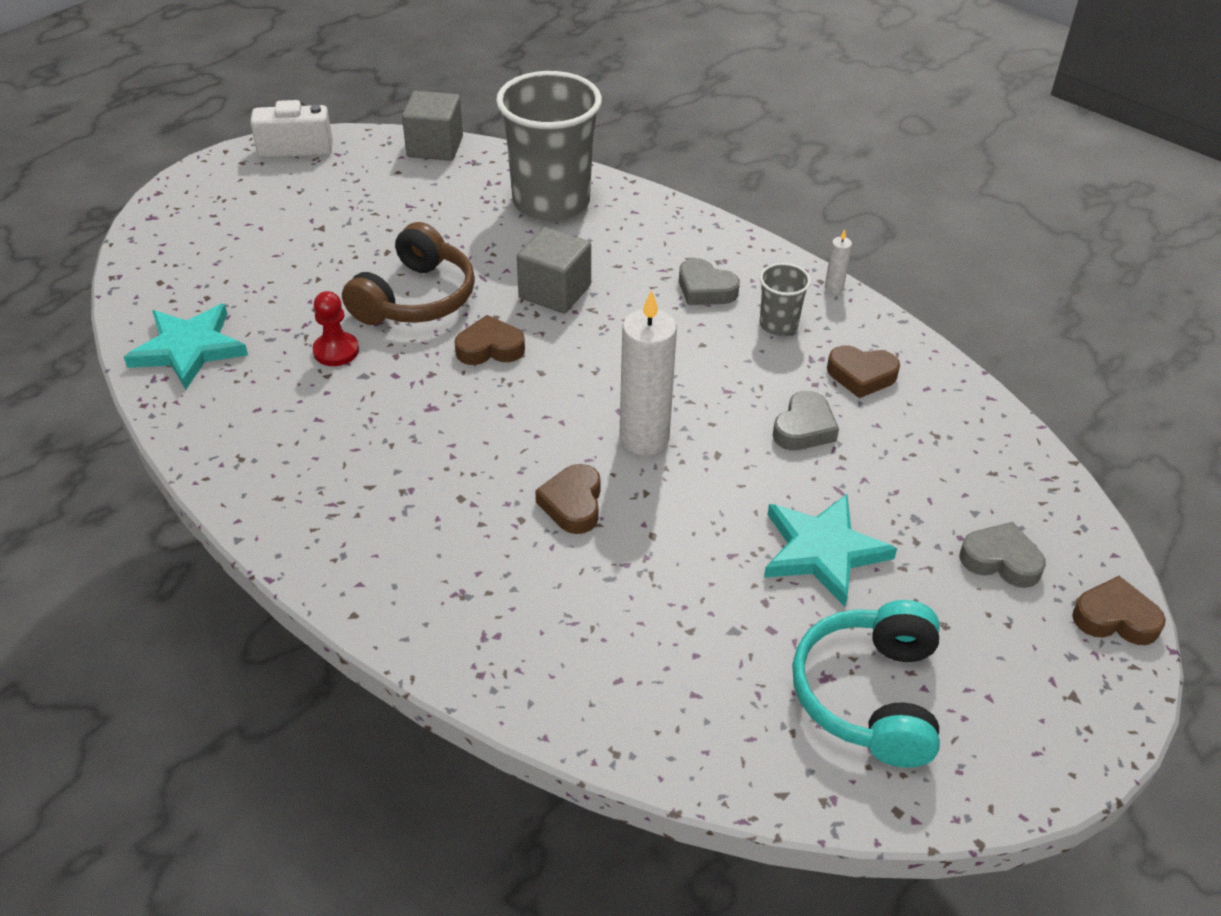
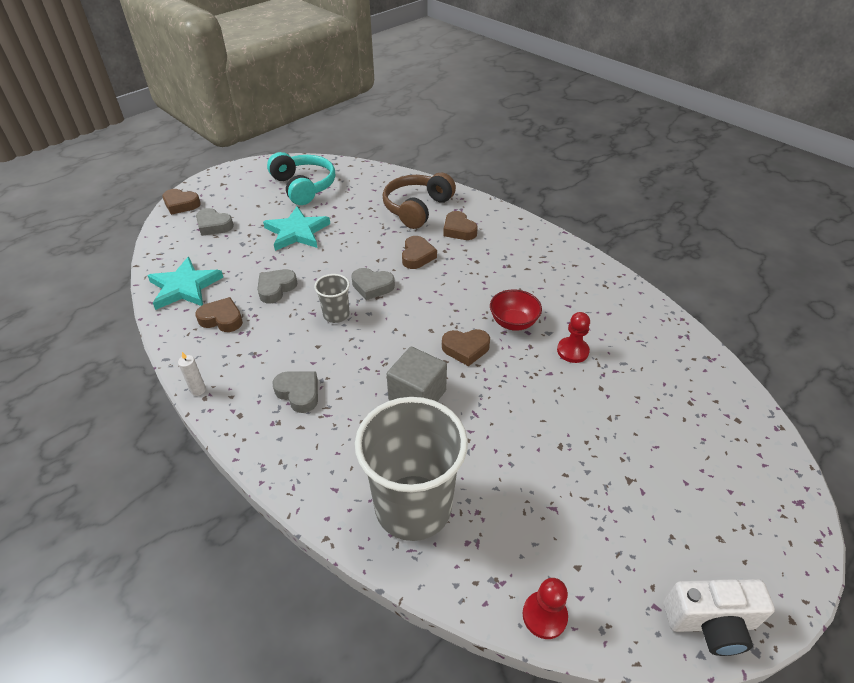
camera: 175 degrees left, 0 degrees up
turquoise star [124,304,248,390] -> turquoise star moved to [147,257,223,310]
brown headphones [342,222,475,325] -> brown headphones moved to [383,172,456,229]
grey cube [402,91,463,161] -> red pawn [523,578,568,639]
white candle [620,290,677,455] -> grey heart [351,268,395,300]
grey cup [760,263,811,335] -> grey cup moved to [314,274,350,323]
turquoise headphones [792,600,940,768] -> turquoise headphones turned 45 degrees counterclockwise [267,152,335,205]
none -> brown heart [443,211,478,240]
none -> red bowl [490,289,542,331]

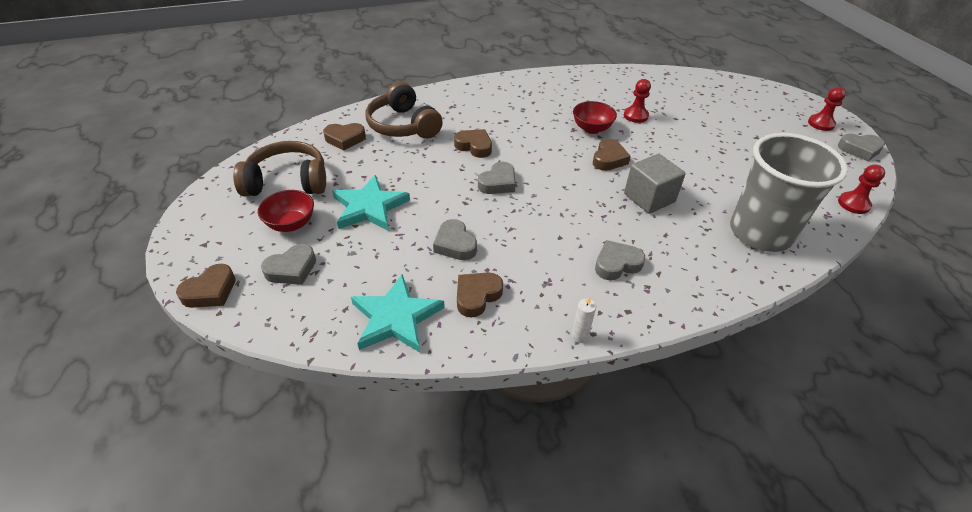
camera: 65 degrees left, 0 degrees up
turquoise headphones [267,152,335,205] -> brown headphones [233,141,326,196]
grey cup [314,274,350,323] -> none
brown heart [443,211,478,240] -> brown heart moved to [323,123,366,151]
white camera [664,579,775,656] -> grey heart [838,134,885,161]
none -> red bowl [258,190,314,232]
none -> red pawn [808,87,846,131]

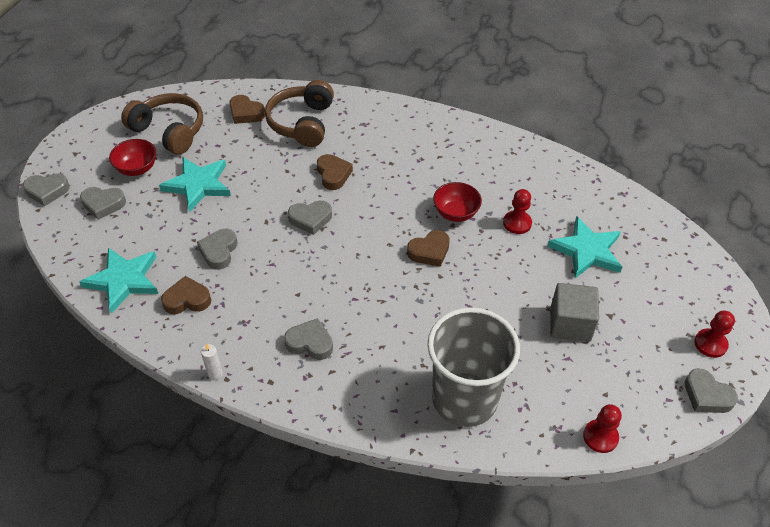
camera: 40 degrees right, 5 degrees up
brown heart [176,264,236,308] -> grey heart [23,174,70,206]
grey cube [624,154,686,214] -> grey cube moved to [550,283,599,342]
none -> turquoise star [548,216,622,278]

